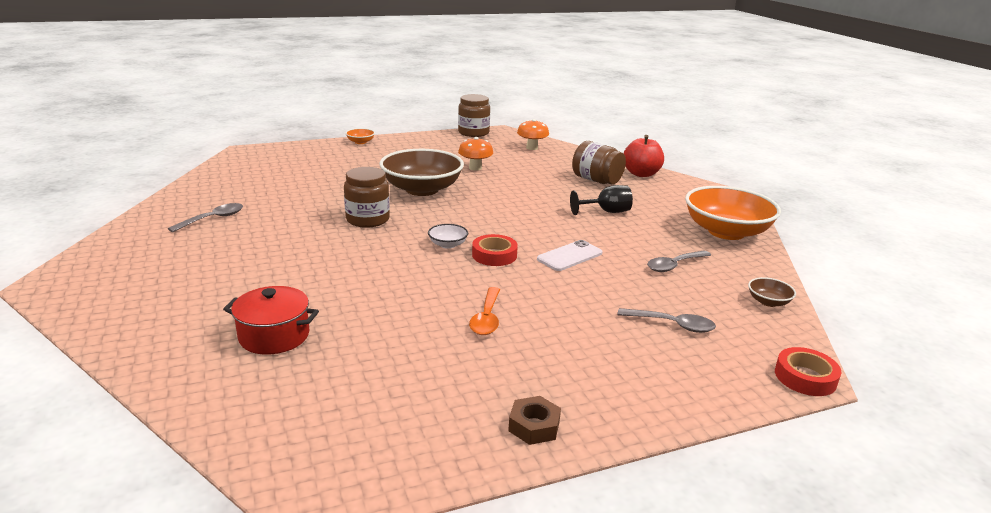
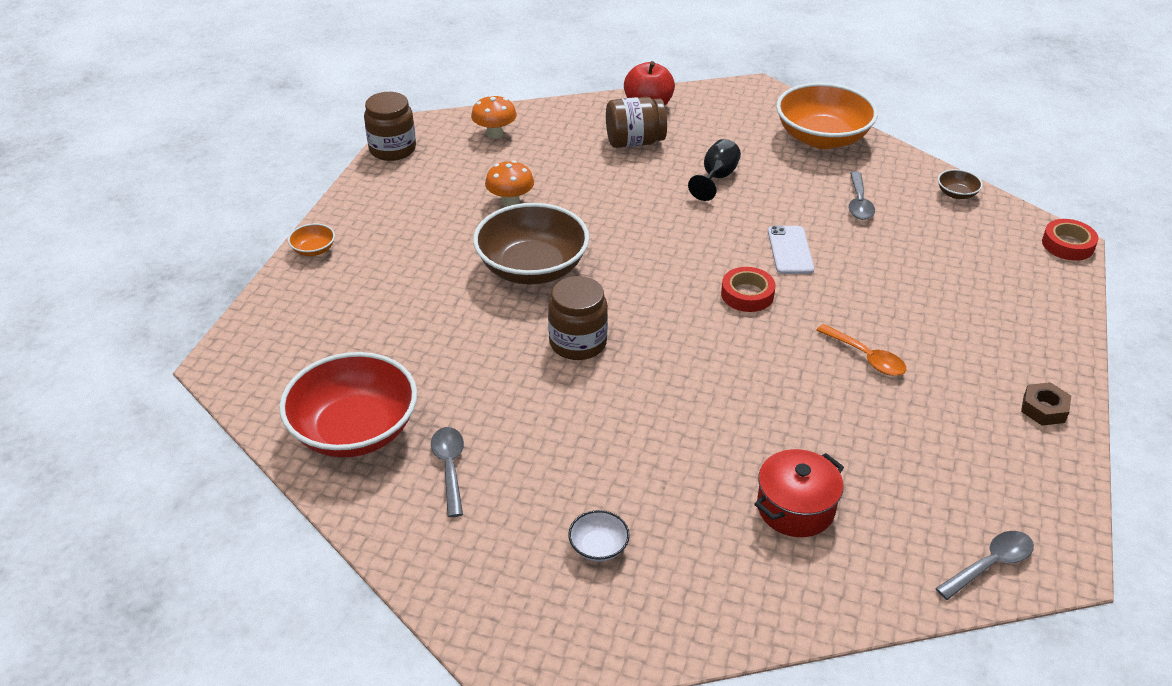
camera: 50 degrees left, 15 degrees up
white bowl [428,224,468,249] -> white bowl moved to [568,510,630,562]
grey spoon [617,308,716,333] -> grey spoon moved to [935,531,1034,600]
none -> red bowl [279,352,417,458]

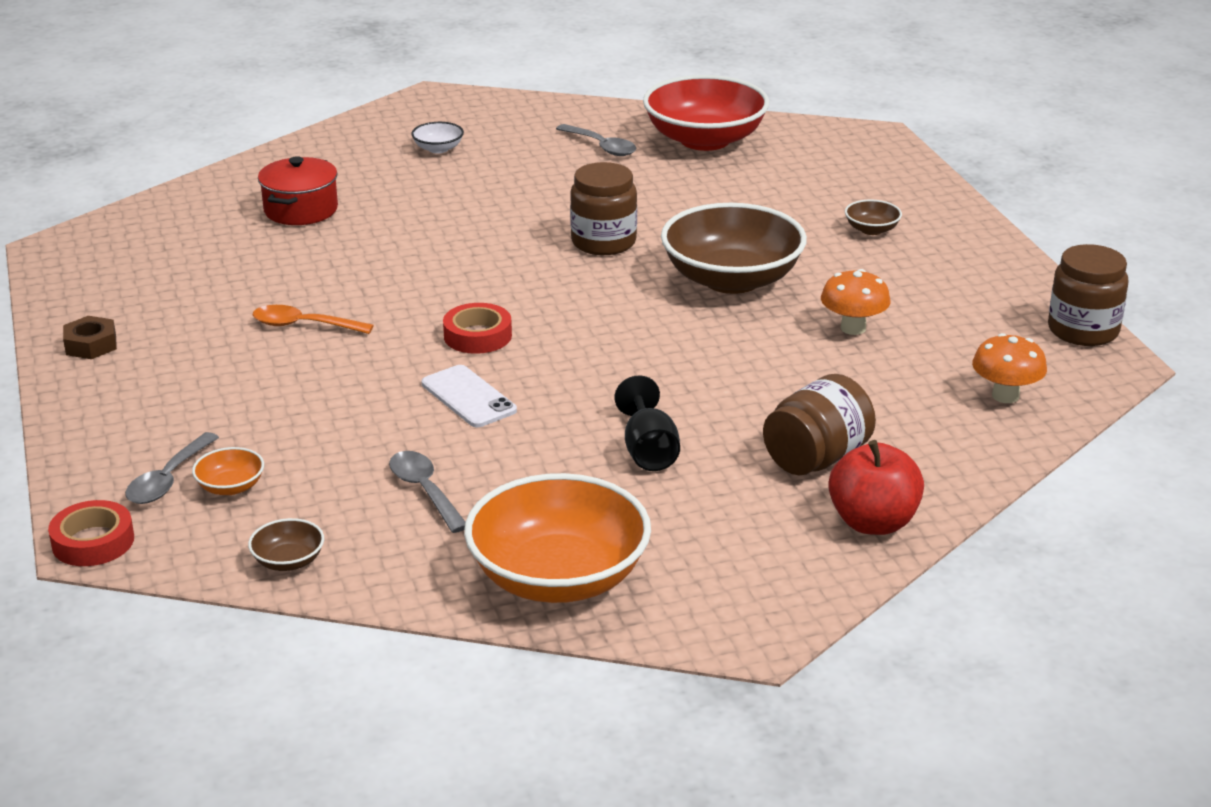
camera: 145 degrees right, 10 degrees down
orange bowl [288,223,335,256] -> orange bowl moved to [192,447,264,495]
grey spoon [935,531,1034,600] -> grey spoon moved to [125,432,219,504]
none -> brown bowl [845,200,902,235]

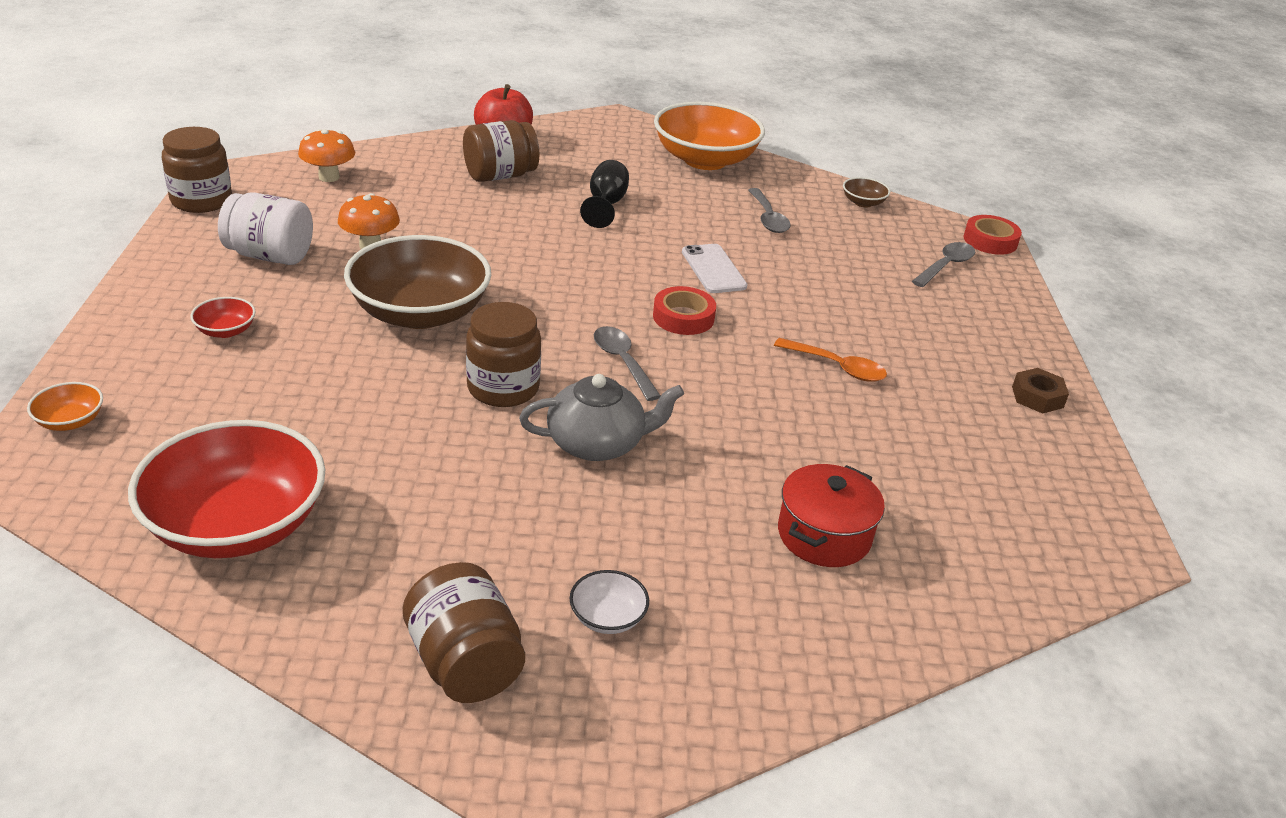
camera: 165 degrees left, 5 degrees up
orange bowl [192,447,264,495] -> orange bowl moved to [27,382,103,431]
grey spoon [556,124,636,156] -> grey spoon moved to [594,326,661,401]
brown bowl [845,200,902,235] -> red bowl [190,297,255,338]
none -> white jar [218,193,313,265]
none -> brown jar [402,562,525,703]
none -> grey teapot [519,374,684,461]

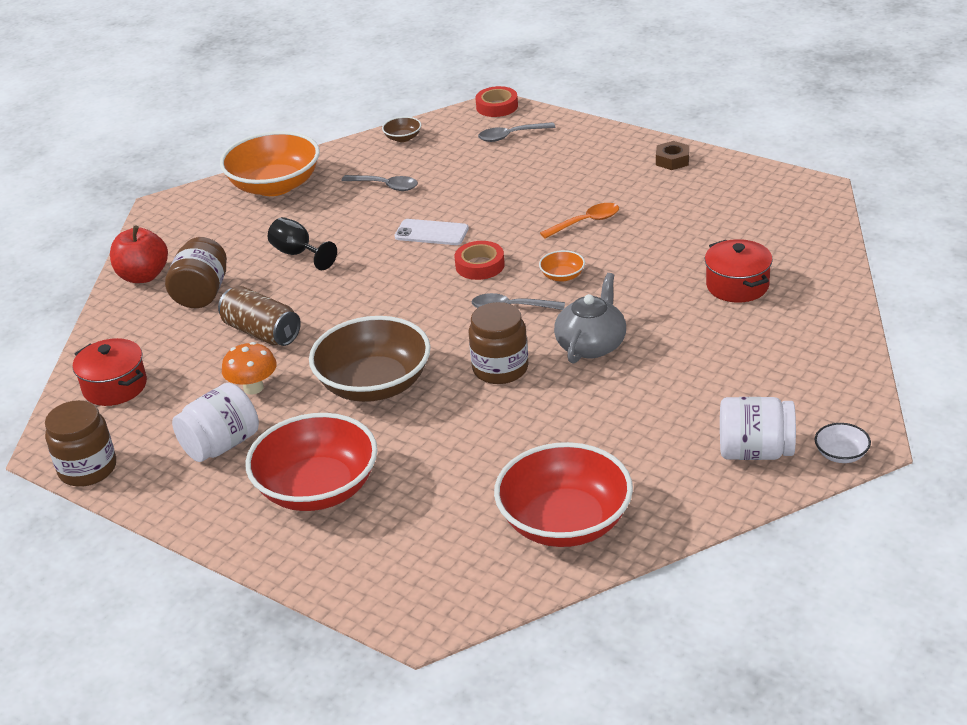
camera: 50 degrees left, 0 degrees up
orange bowl [27,382,103,431] -> orange bowl moved to [539,250,585,282]
red bowl [190,297,255,338] -> red bowl [245,413,378,511], size x2.42
orange mushroom [298,129,355,182] -> red pot [73,338,147,406]
brown jar [402,562,525,703] -> white jar [720,397,796,460]
white bowl [569,570,649,634] -> white bowl moved to [815,423,871,463]
grey spoon [912,242,975,287] -> grey spoon turned 90 degrees counterclockwise [478,122,556,142]
none -> brown can [218,286,301,346]

